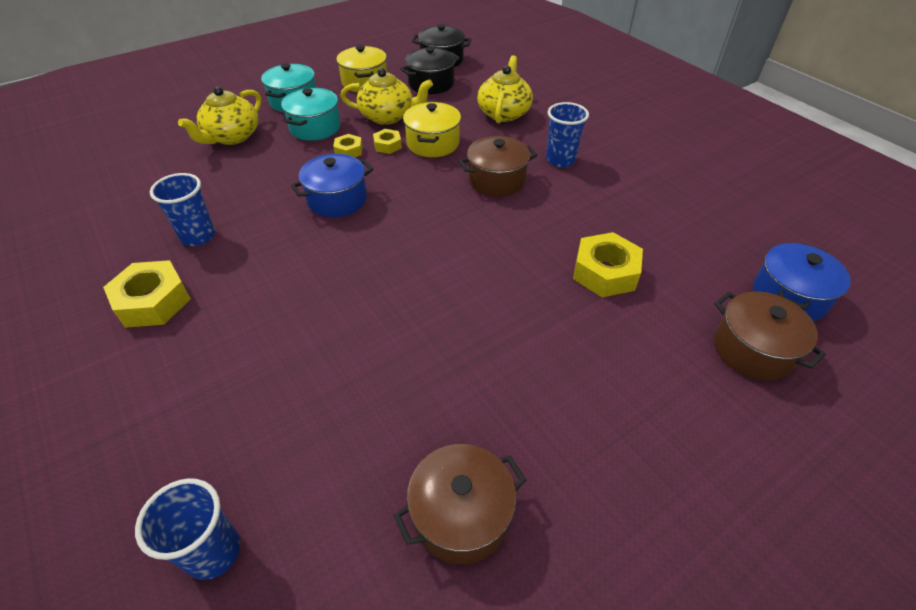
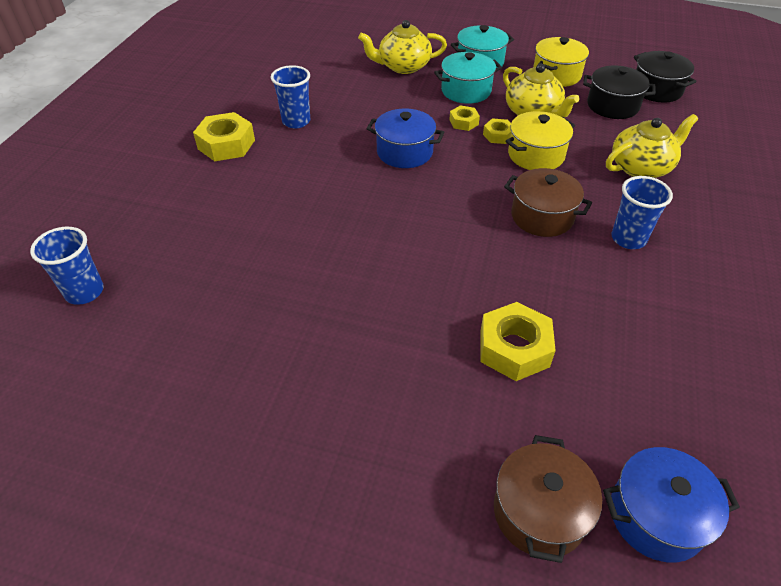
camera: 50 degrees right, 0 degrees up
brown pot [394,444,526,564] -> none

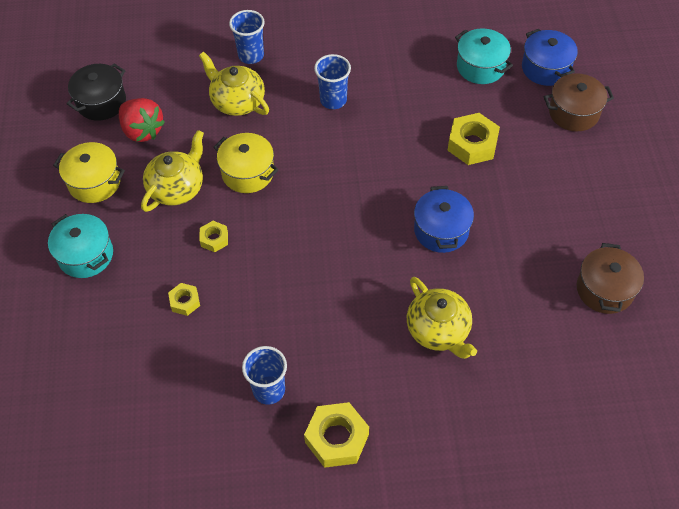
camera: 110 degrees left, 10 degrees up
blue cup [30,227,104,305] -> blue cup moved to [229,10,265,64]
yellow teapot [358,20,447,74] -> yellow teapot moved to [407,277,477,359]
blue pot [366,109,444,168] -> blue pot moved to [414,186,474,253]
turquoise pot [434,52,502,104] -> turquoise pot moved to [455,28,513,84]
yellow nut [483,119,511,144] -> yellow nut moved to [168,283,200,316]
brown pot [504,168,592,237] -> brown pot moved to [577,243,644,314]
black pot [583,65,656,119] -> red strawberry [119,98,165,142]

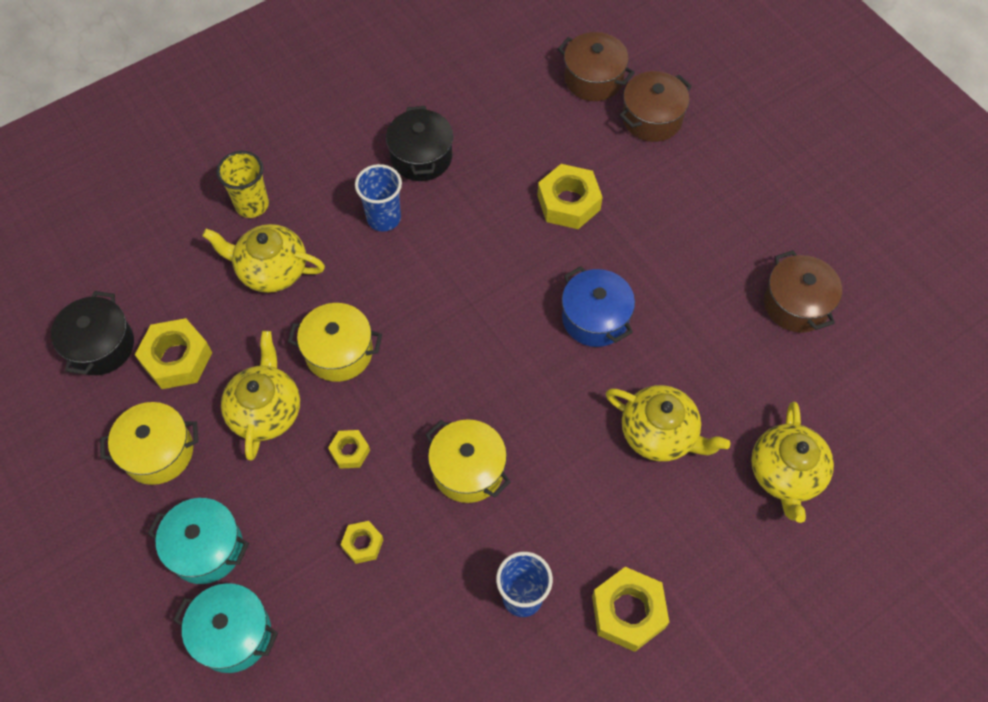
camera: 30 degrees left, 5 degrees up
red strawberry [119,98,165,142] -> yellow nut [135,318,212,389]
blue cup [229,10,265,64] -> yellow cup [216,151,269,218]
turquoise pot [455,28,513,84] -> turquoise pot moved to [173,583,278,673]
blue pot [522,29,578,86] -> brown pot [558,32,635,101]
none -> black pot [386,106,453,181]
none -> yellow pot [425,419,511,503]
none -> yellow teapot [751,402,834,523]

